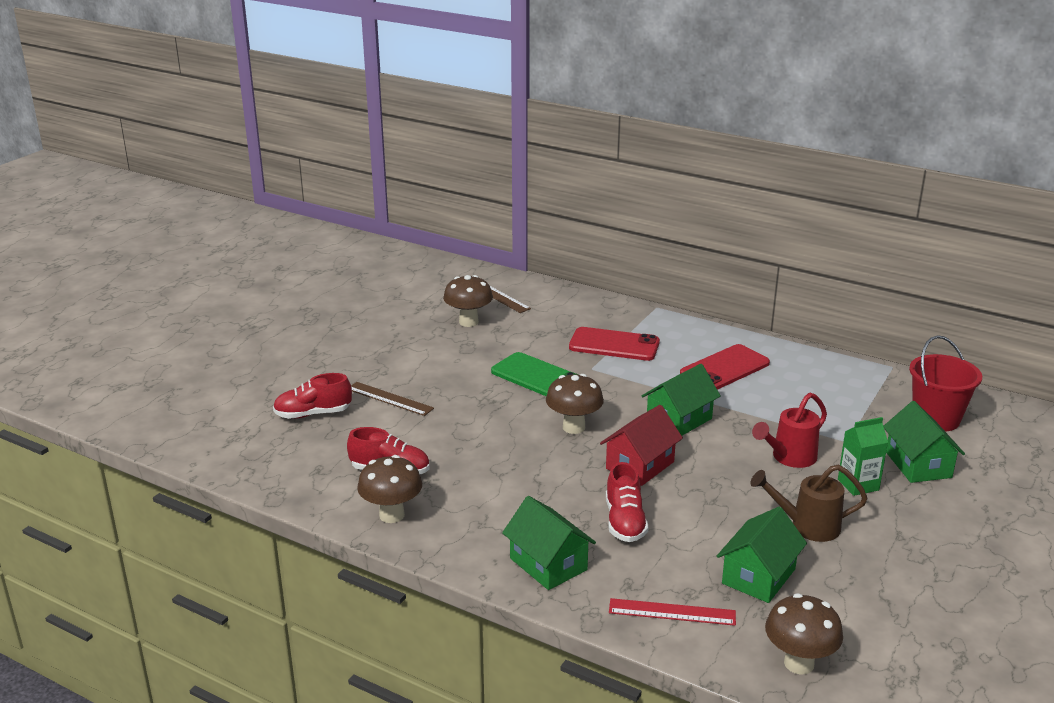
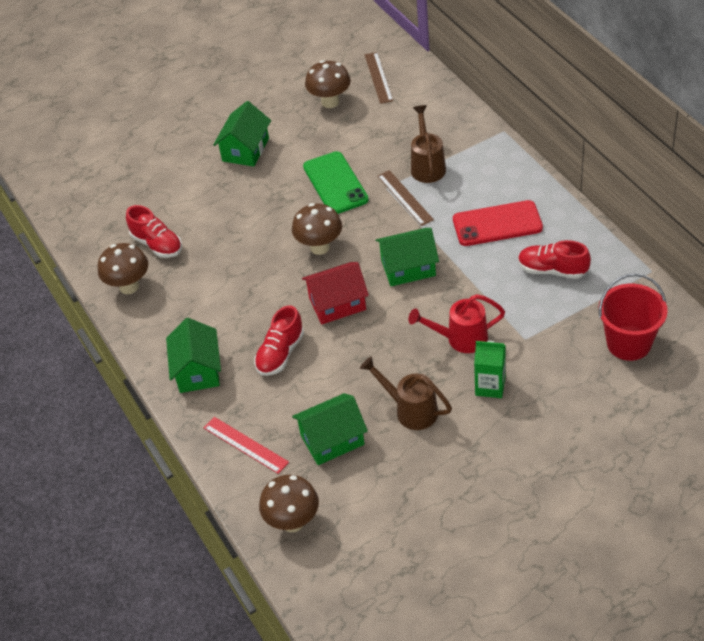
camera: 35 degrees right, 20 degrees up
red shoe [273,373,352,419] -> red shoe moved to [518,240,591,279]
brown ruler [351,382,434,416] -> brown ruler moved to [378,170,434,226]
red phone [569,327,660,361] -> brown watering can [411,105,446,183]
green house [883,401,965,483] -> green house moved to [213,101,271,167]

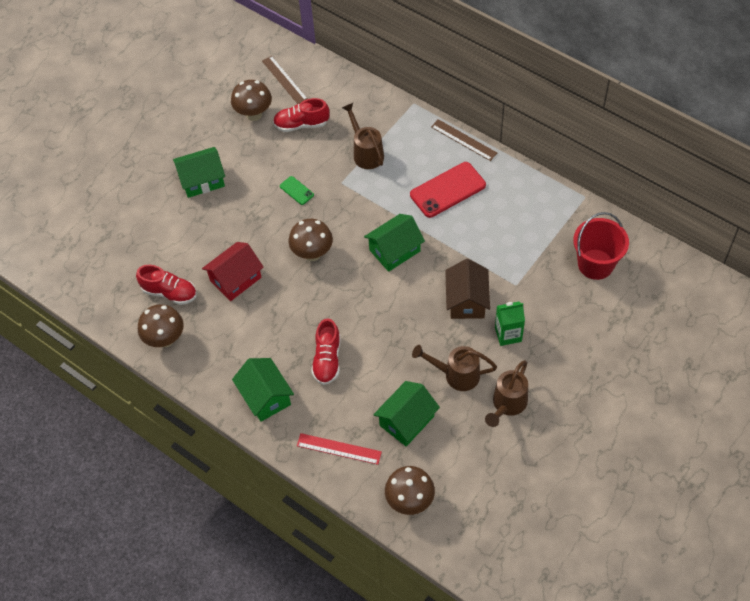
camera: 25 degrees left, 10 degrees up
green house [213,101,271,167] -> green house turned 75 degrees clockwise [173,147,225,198]
red house [302,262,369,324] -> red house moved to [202,242,264,301]
green phone [303,151,369,214] -> green phone [280,176,314,205], size x0.48
brown ruler [378,170,434,226] -> brown ruler moved to [431,119,497,161]
red watering can [408,294,505,353] -> brown house [445,259,490,319]
red shoe [518,240,591,279] -> red shoe moved to [273,98,330,132]
none -> brown watering can [485,360,528,427]

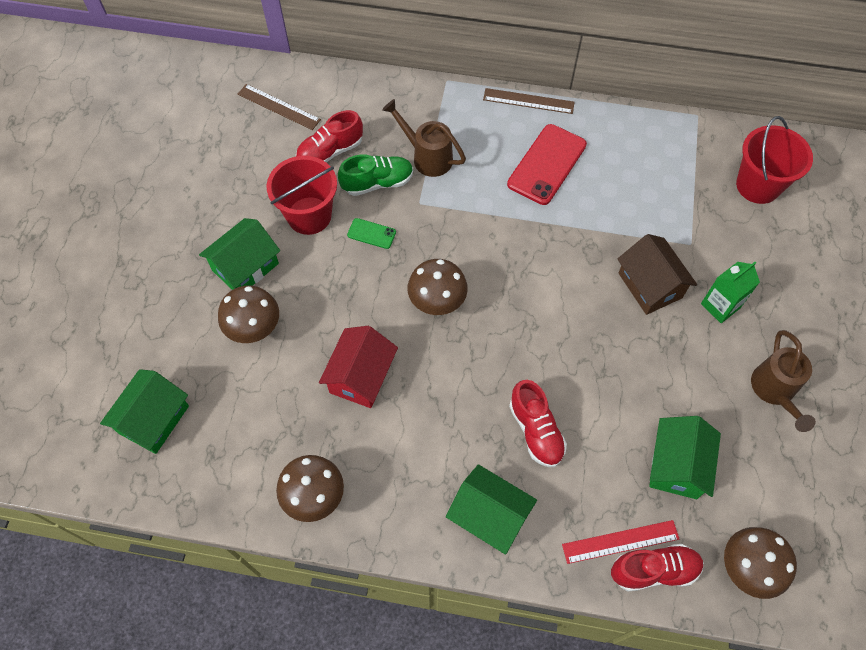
camera: 30 degrees left, 5 degrees up
red shoe [136,265,197,305] -> red shoe moved to [611,544,704,591]
brown mushroom [231,80,272,121] -> brown mushroom moved to [218,285,279,343]
green house [364,214,425,272] -> green house moved to [100,369,189,454]
brown watering can [412,345,497,391] -> none
none -> red bucket [266,156,337,235]
none -> green shoe [338,154,413,196]

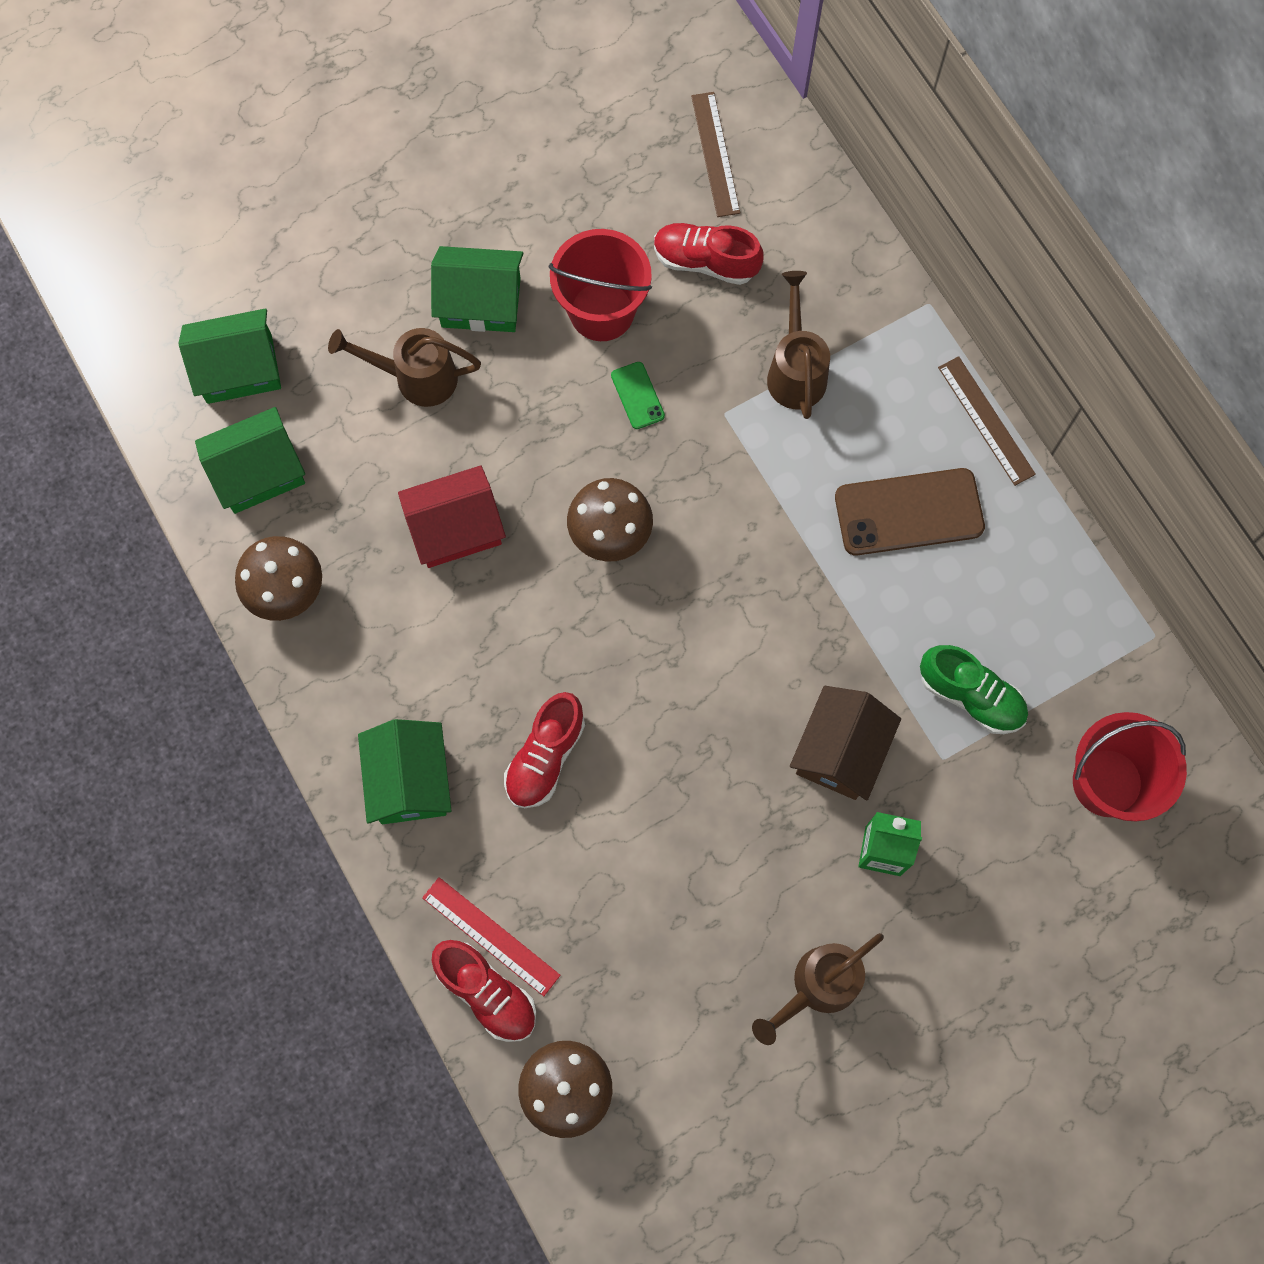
camera: 50 degrees right, 10 degrees up
brown mushroom [218,285,279,343] -> brown watering can [328,328,481,407]
green shoe [338,154,413,196] -> green shoe moved to [920,645,1028,734]
red phone [507,124,587,205] -> brown phone [835,468,985,556]
green house [649,416,721,499] -> green house moved to [195,407,305,514]

